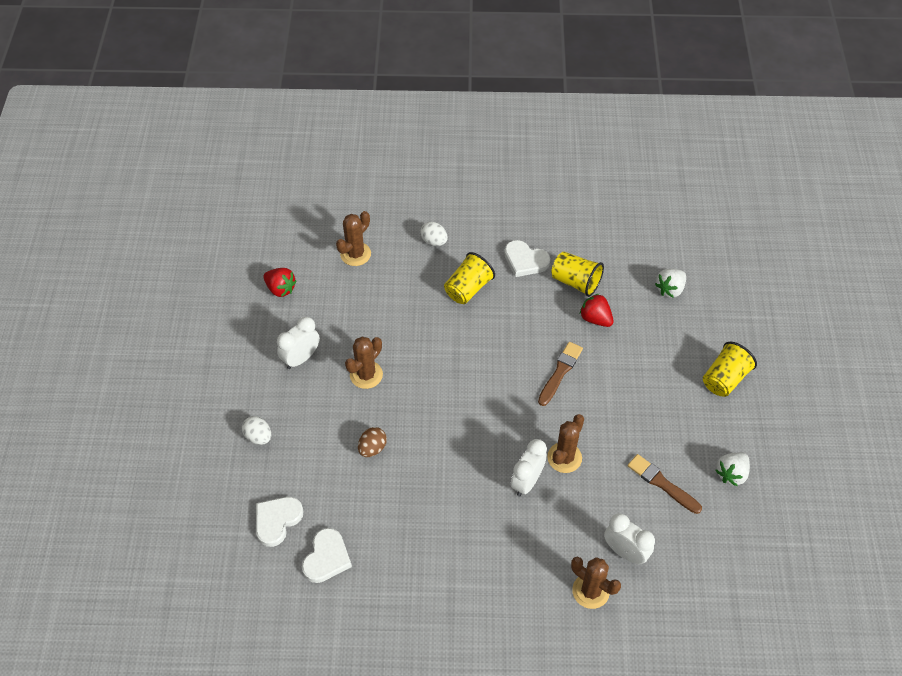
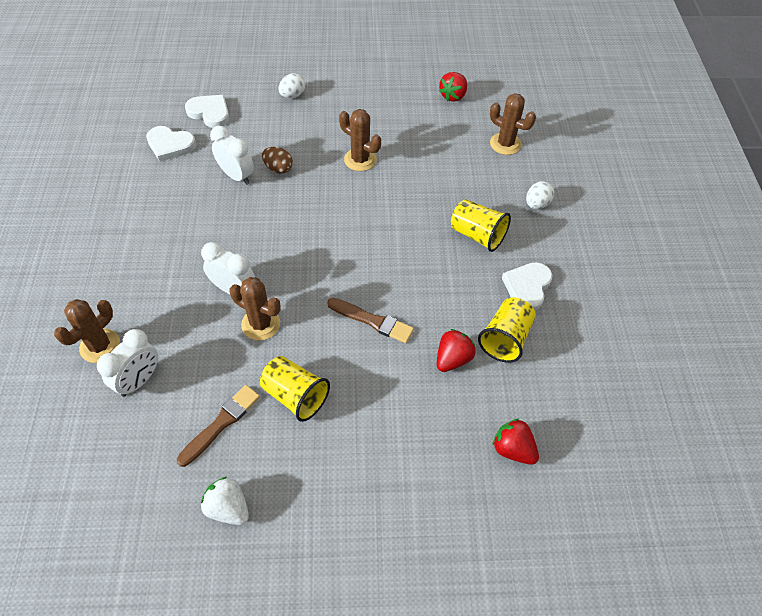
camera: 85 degrees right, 0 degrees up
white clock [277,317,320,369] -> white clock moved to [210,126,254,185]
white strawberry [655,269,686,298] -> red strawberry [492,419,539,465]
yellow cup [703,342,757,397] -> yellow cup moved to [260,356,330,422]

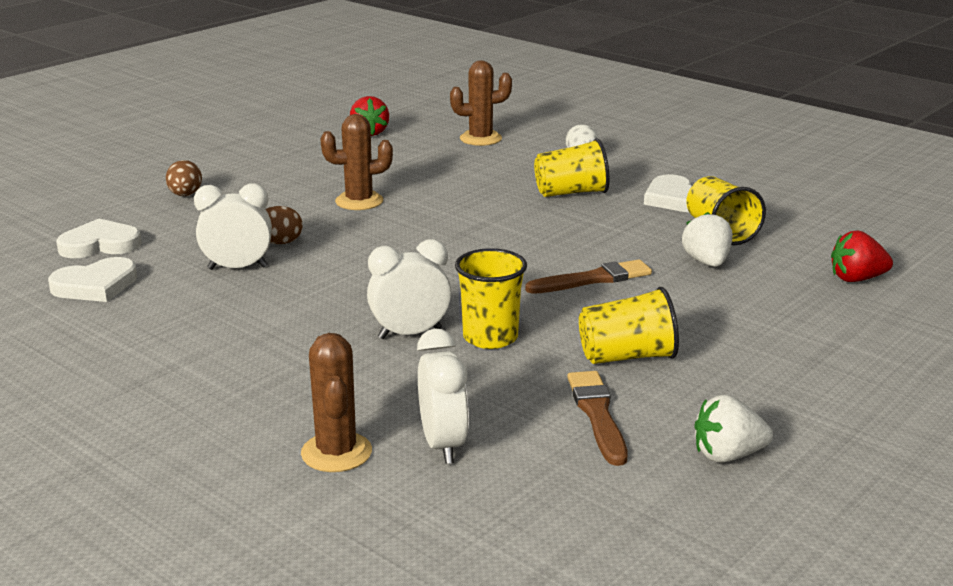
camera: 45 degrees left, 30 degrees down
brown cactus [229,277,281,340] -> yellow cup [455,248,527,349]
white egg [278,73,305,98] -> brown egg [166,160,202,196]
red strawberry [437,329,476,372] -> white strawberry [682,212,732,267]

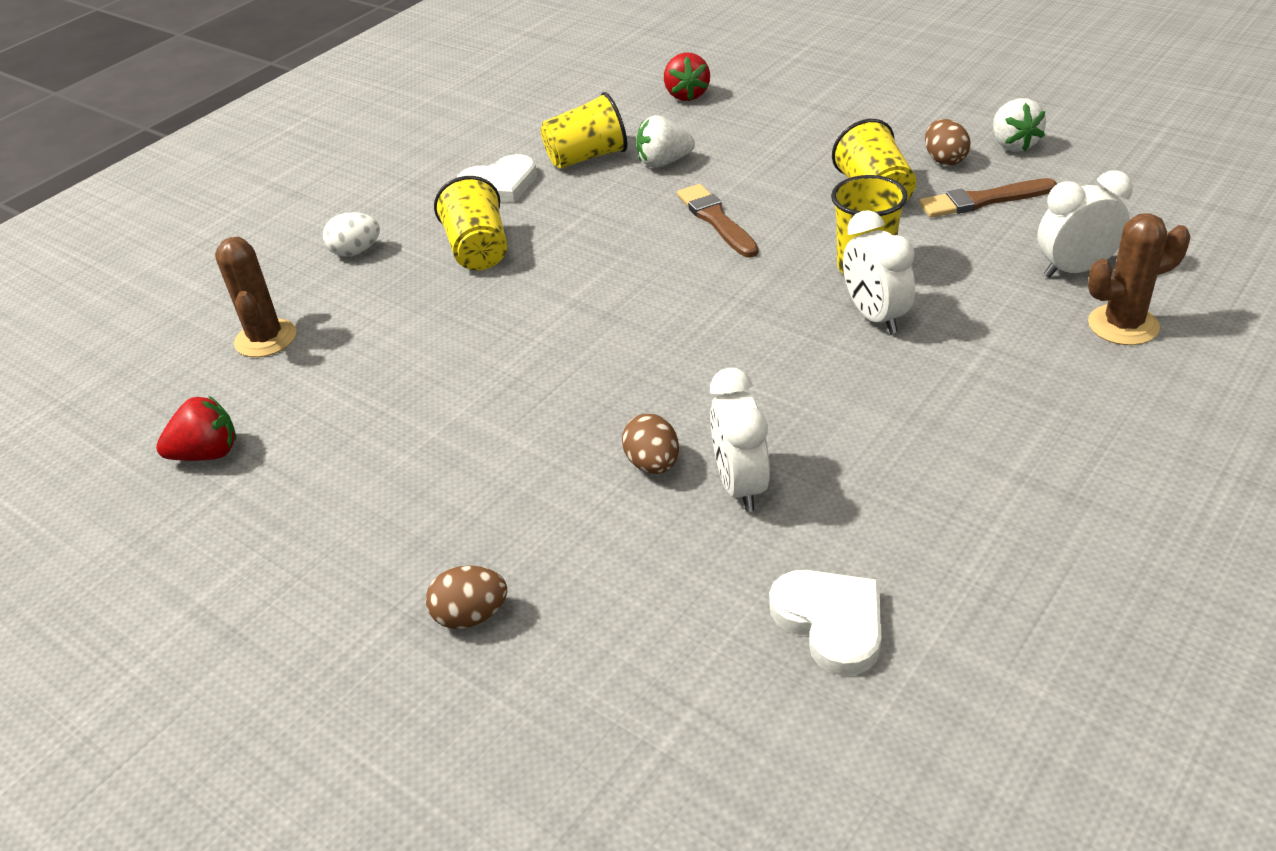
camera: 90 degrees left, 15 degrees up
white heart [56,219,142,258] -> none
brown cactus [320,114,393,210] -> none
none -> brown egg [925,119,971,166]

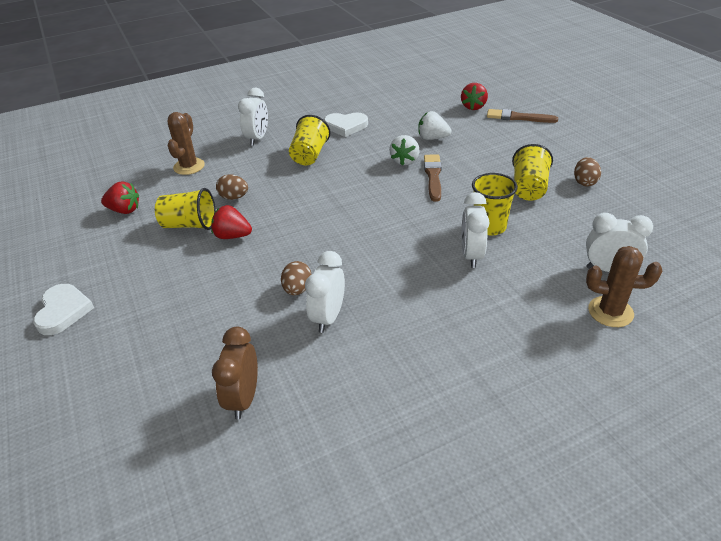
camera: 25 degrees right, 0 degrees up
white egg [323,212,380,257] -> white clock [238,88,268,146]
brown egg [426,566,507,629] -> brown egg moved to [216,174,248,200]
yellow cup [540,92,627,169] -> yellow cup moved to [155,188,216,230]
white heart [769,570,882,676] -> white heart moved to [33,284,94,335]
brown brush [919,178,1057,218] -> brown brush moved to [487,109,558,123]
white strawberry [993,98,1046,152] -> white strawberry moved to [389,135,420,166]
none -> red strawberry [211,205,252,239]
none -> brown clock [212,327,258,420]

